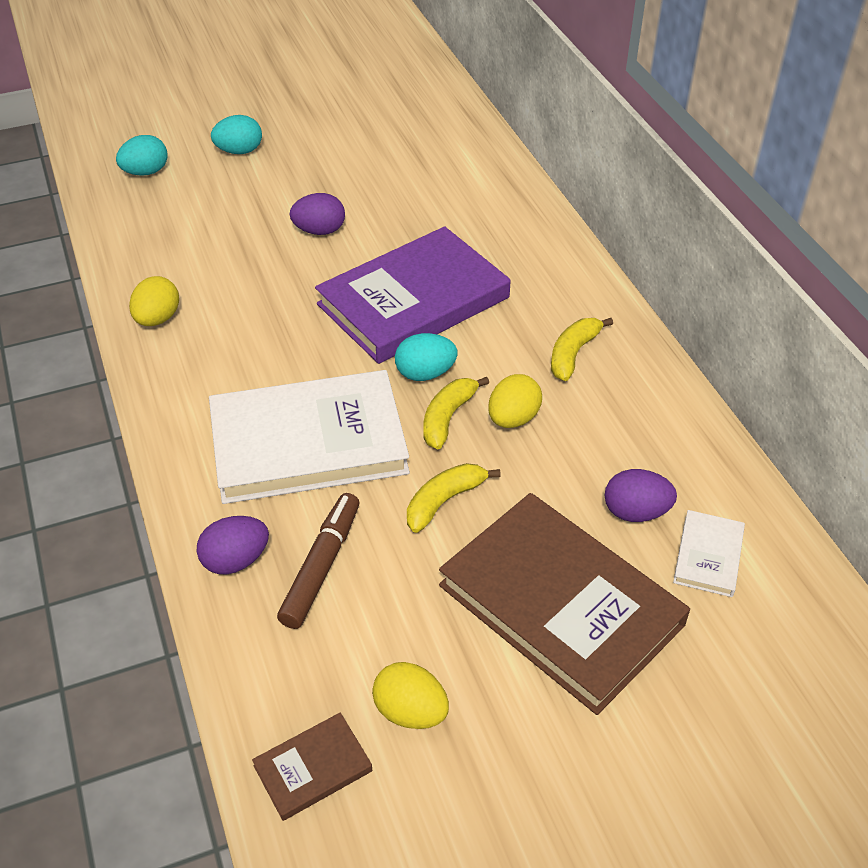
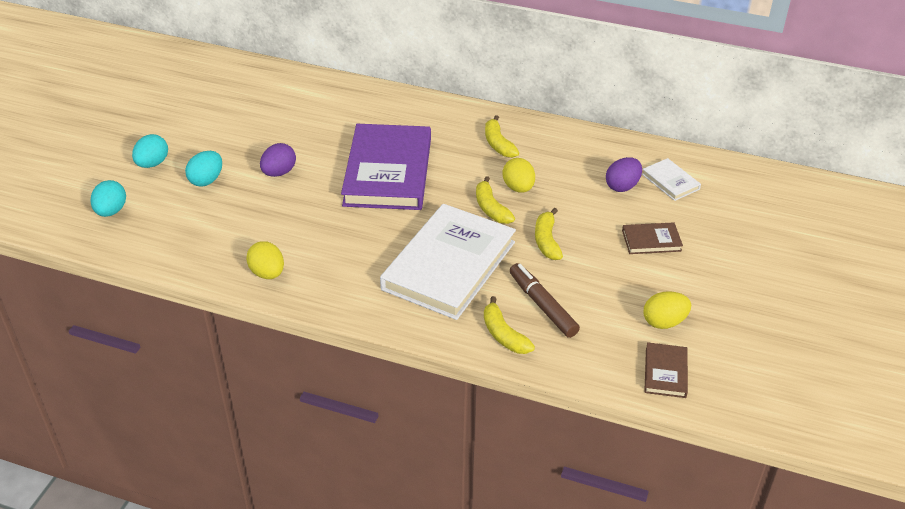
camera: 50 degrees left, 5 degrees down
purple egg [197,516,269,575] -> yellow banana [484,296,535,354]
turquoise egg [395,333,457,381] -> turquoise egg moved to [185,151,222,187]
brown book [439,493,690,715] -> brown book [622,222,683,254], size x0.43

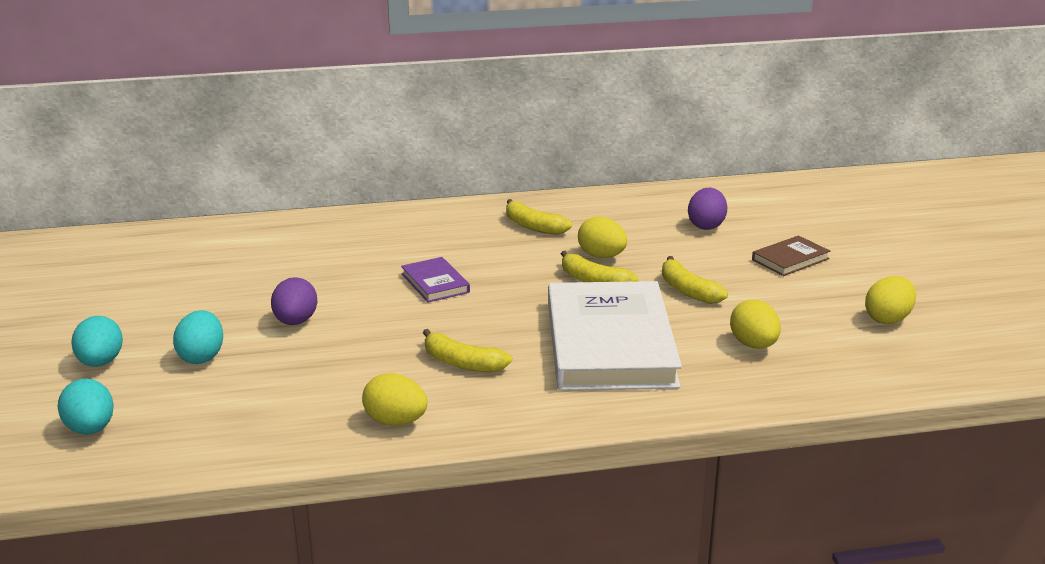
camera: 30 degrees left, 15 degrees down
purple book [341,124,431,210] -> purple book [401,257,470,302], size x0.43
yellow banana [484,296,535,354] -> yellow banana moved to [423,329,512,372]
brown marker [510,263,580,338] -> yellow egg [730,299,781,349]
white book [642,158,701,201] -> none
brown book [644,342,688,398] -> none

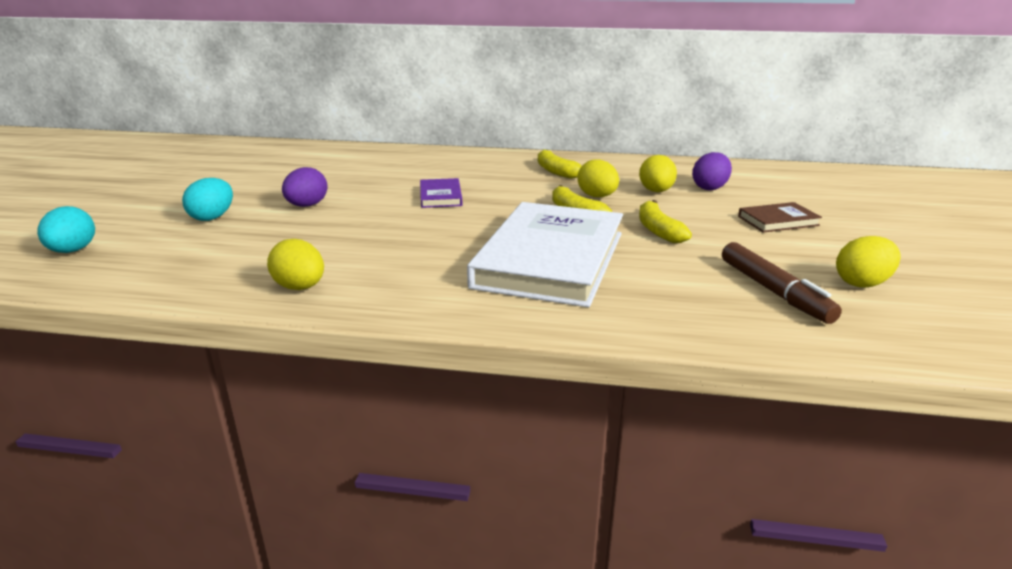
camera: 20 degrees right, 0 degrees up
turquoise egg [72,316,123,367] -> none
yellow banana [423,329,512,372] -> none
yellow egg [730,299,781,349] -> yellow egg moved to [639,155,677,192]
none -> brown marker [722,242,842,324]

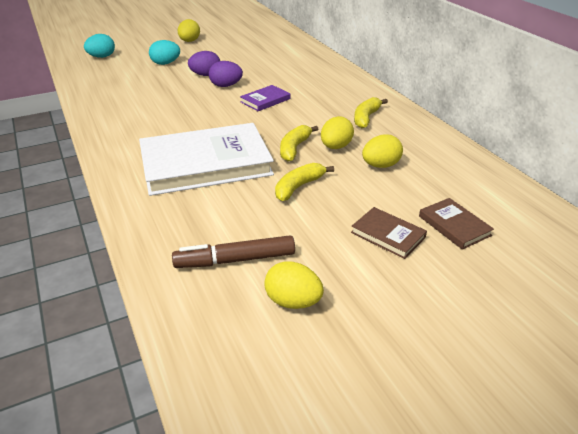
camera: 55 degrees right, 10 degrees up
yellow egg [267,239,324,290] -> yellow egg moved to [178,19,200,42]
purple egg [692,152,732,190] -> purple egg moved to [209,61,243,87]
brown marker [722,242,842,324] -> brown marker turned 45 degrees clockwise [172,235,295,268]
none -> brown book [419,198,494,250]

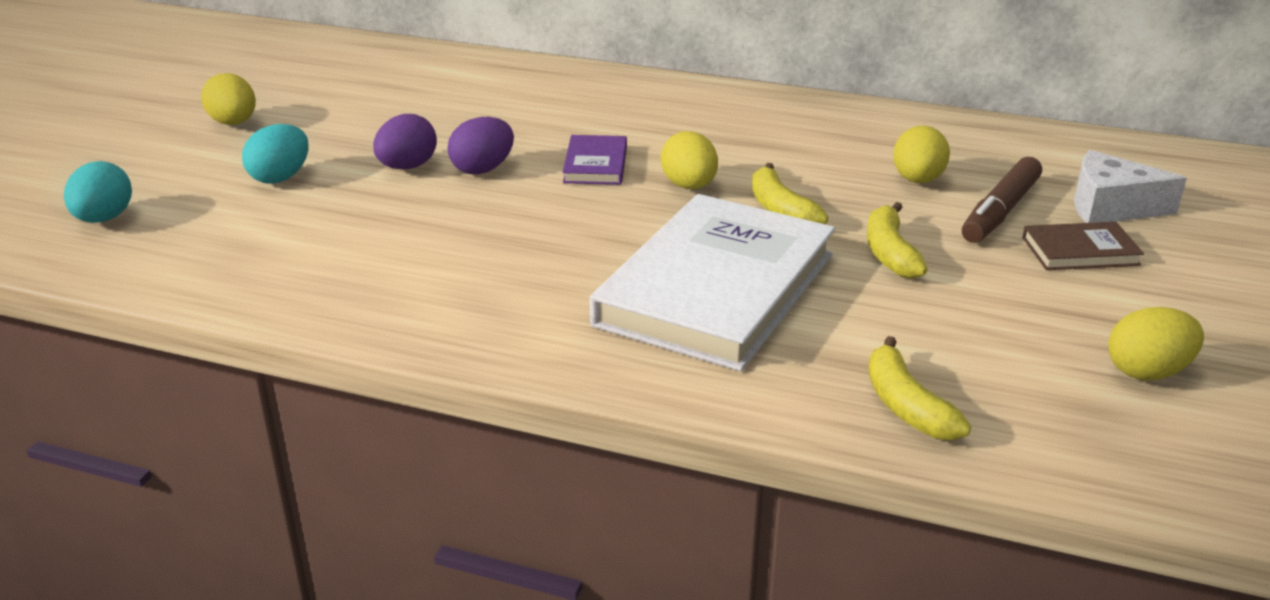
camera: 45 degrees left, 5 degrees down
brown marker [172,235,295,268] -> brown marker moved to [962,157,1042,243]
yellow egg [321,116,354,149] -> yellow egg moved to [661,131,718,189]
yellow banana [354,97,388,128] -> yellow banana moved to [868,336,971,441]
brown book [419,198,494,250] -> white cheese [1074,150,1187,223]

